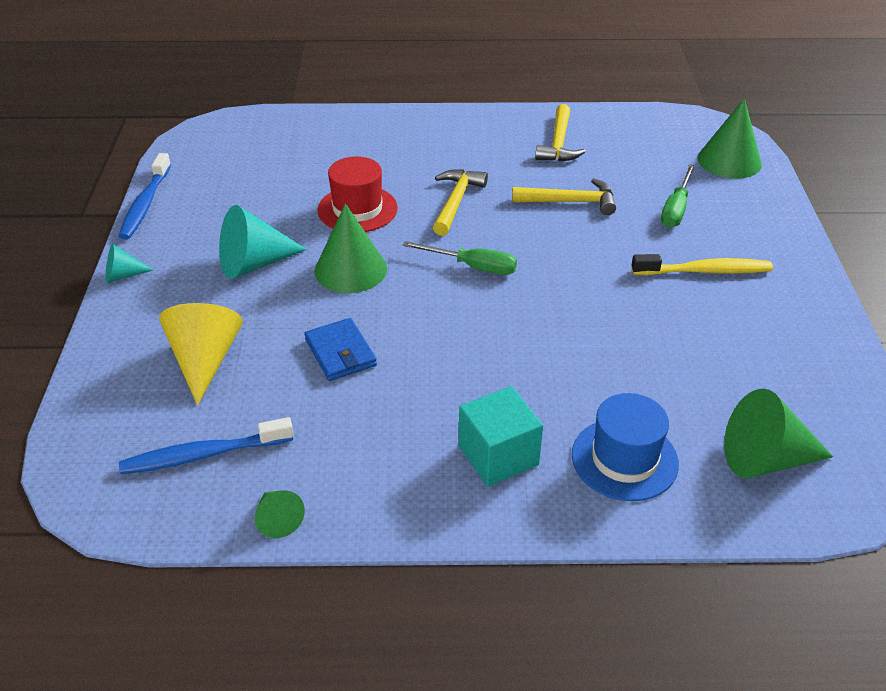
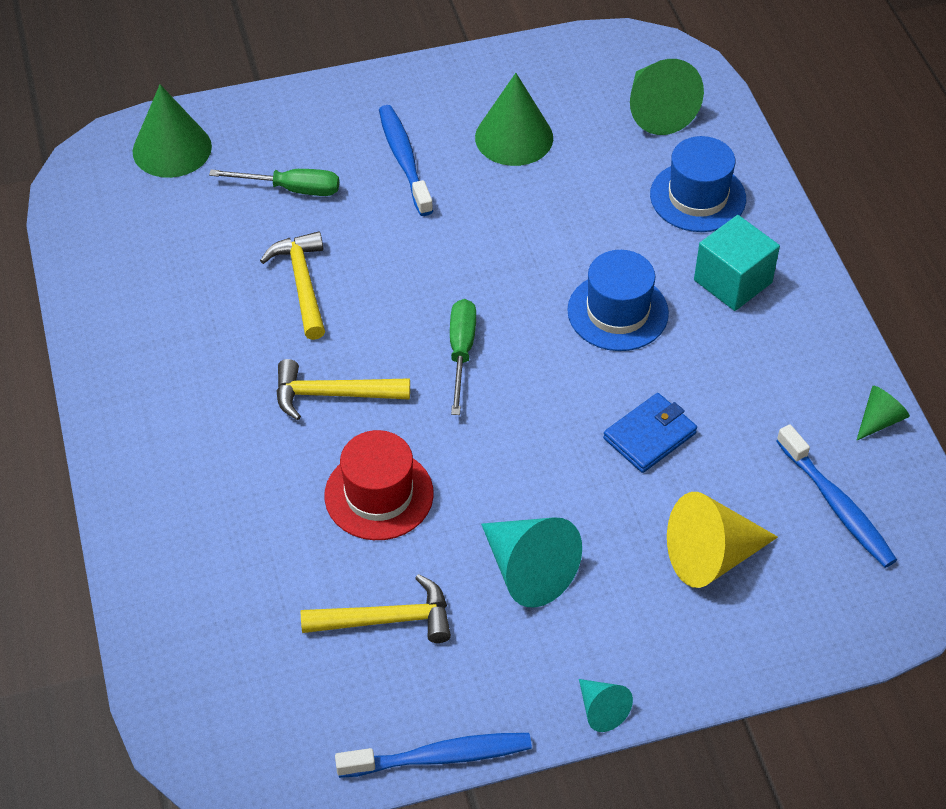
camera: 105 degrees left, 10 degrees up
green cone [315,203,387,293] -> green cone moved to [475,73,553,166]
yellow hammer [535,104,586,162] -> yellow hammer moved to [301,574,451,643]
yellow toothbrush [632,254,773,275] -> blue toothbrush [379,105,433,216]
none -> blue hat [567,250,669,351]

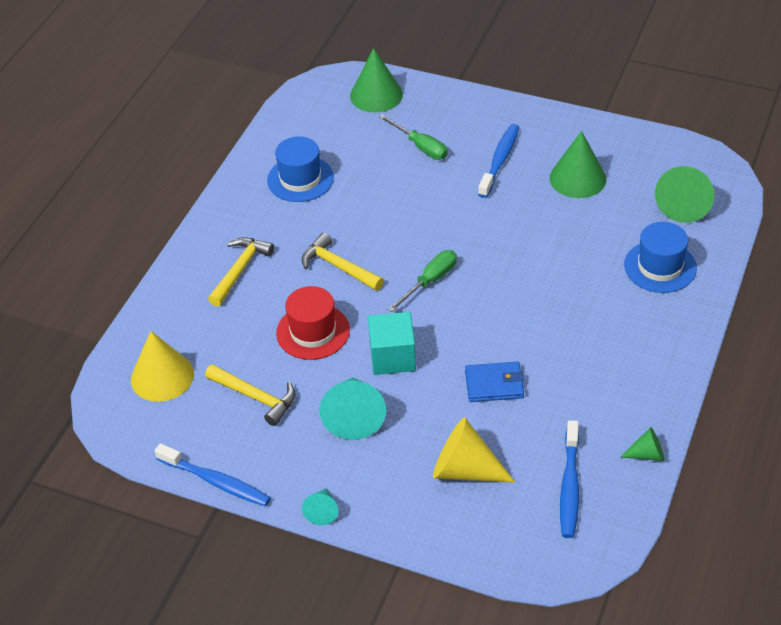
camera: 40 degrees right, 5 degrees down
yellow hammer [260,231,325,340] -> yellow hammer moved to [208,237,274,307]
blue hat [567,250,669,351] -> blue hat moved to [267,136,334,202]
turquoise cube [694,215,780,311] -> turquoise cube moved to [368,312,416,375]
none -> yellow cone [131,331,194,402]

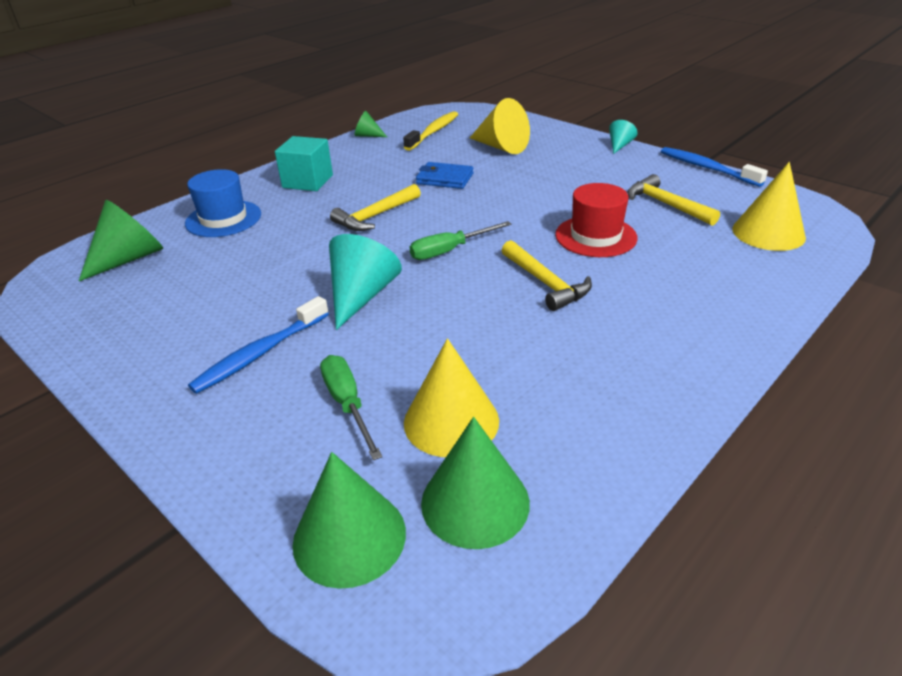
camera: 160 degrees left, 10 degrees down
yellow hammer [208,237,274,307] -> yellow hammer moved to [330,184,421,231]
blue hat [267,136,334,202] -> none
turquoise cone [319,377,386,440] -> turquoise cone moved to [329,234,402,330]
turquoise cube [368,312,416,375] -> turquoise cube moved to [275,136,333,191]
green cone [549,131,607,198] -> green cone moved to [421,417,530,549]
blue toothbrush [560,420,579,538] -> yellow toothbrush [403,111,458,151]
none -> yellow cone [404,338,499,457]

